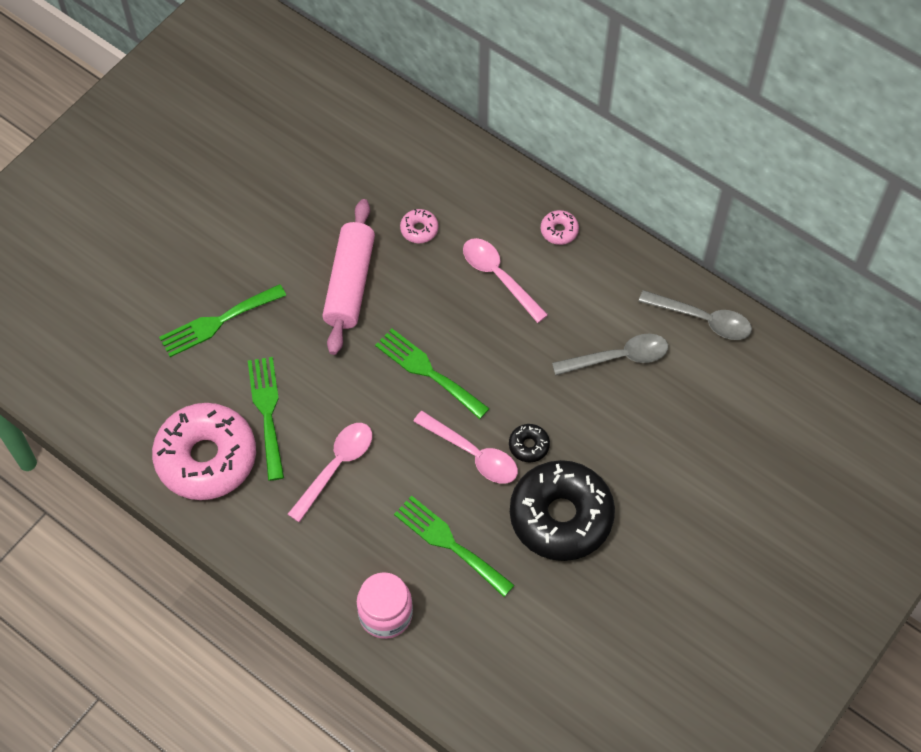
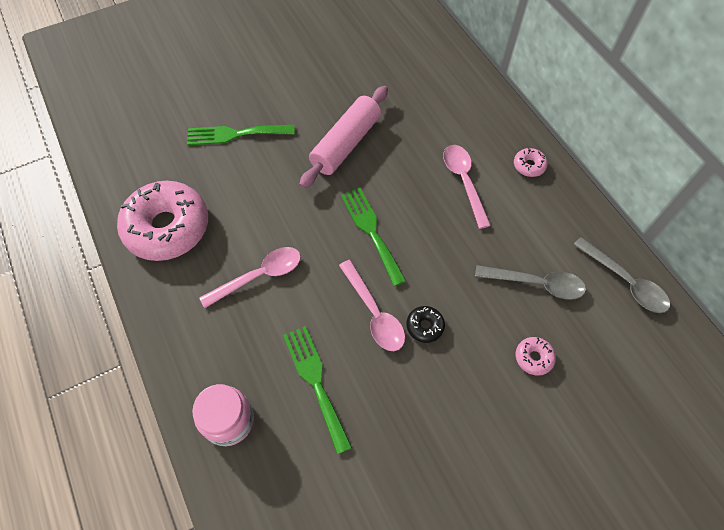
camera: 25 degrees right, 0 degrees up
green fork [248,357,284,481] -> none
pink donut [400,209,438,243] -> pink donut moved to [516,337,556,376]
black donut [510,460,615,561] -> none

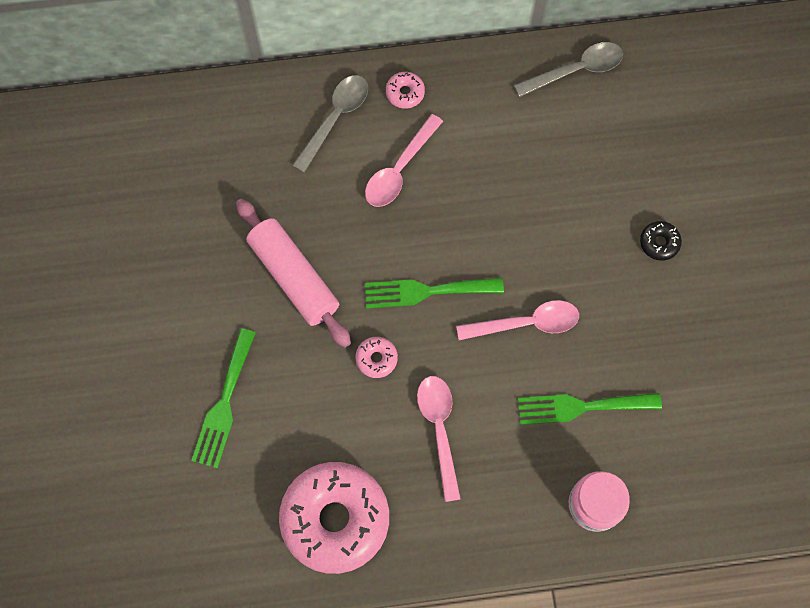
camera: 70 degrees left, 10 degrees up
black donut [407,306,445,343] -> black donut moved to [640,221,682,261]
pink spoon [443,145,491,229] -> pink spoon turned 60 degrees counterclockwise [365,114,443,207]
grey spoon [475,265,586,300] -> grey spoon moved to [292,75,368,173]
pink donut [516,337,556,376] -> pink donut moved to [356,337,398,378]

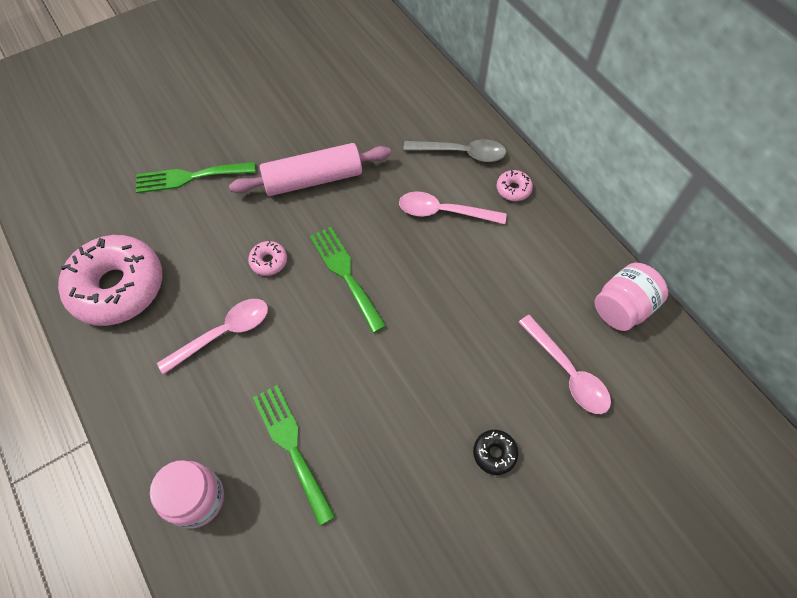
camera: 65 degrees right, 10 degrees down
pink rolling pin [236,199,351,348] -> pink rolling pin turned 45 degrees clockwise [229,143,391,196]
pink spoon [456,300,579,340] -> pink spoon moved to [519,315,611,414]
grey spoon [514,42,623,97] -> pink jar [594,263,668,331]

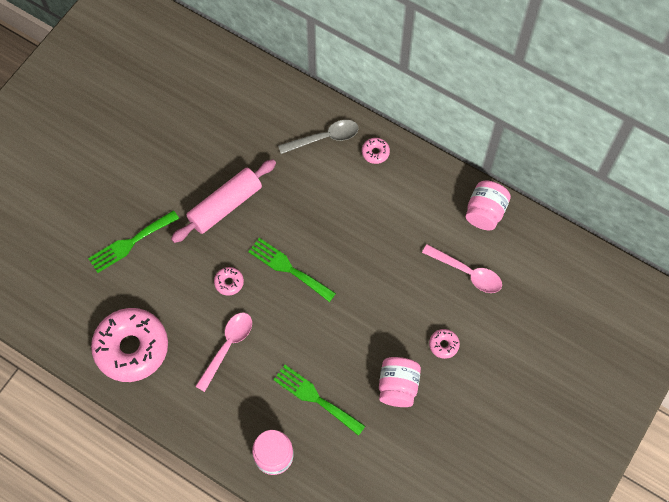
camera: 25 degrees left, 5 degrees up
pink spoon [399,191,507,224] -> none
black donut [473,430,518,475] -> pink donut [429,329,460,359]
none -> pink jar [379,357,421,407]

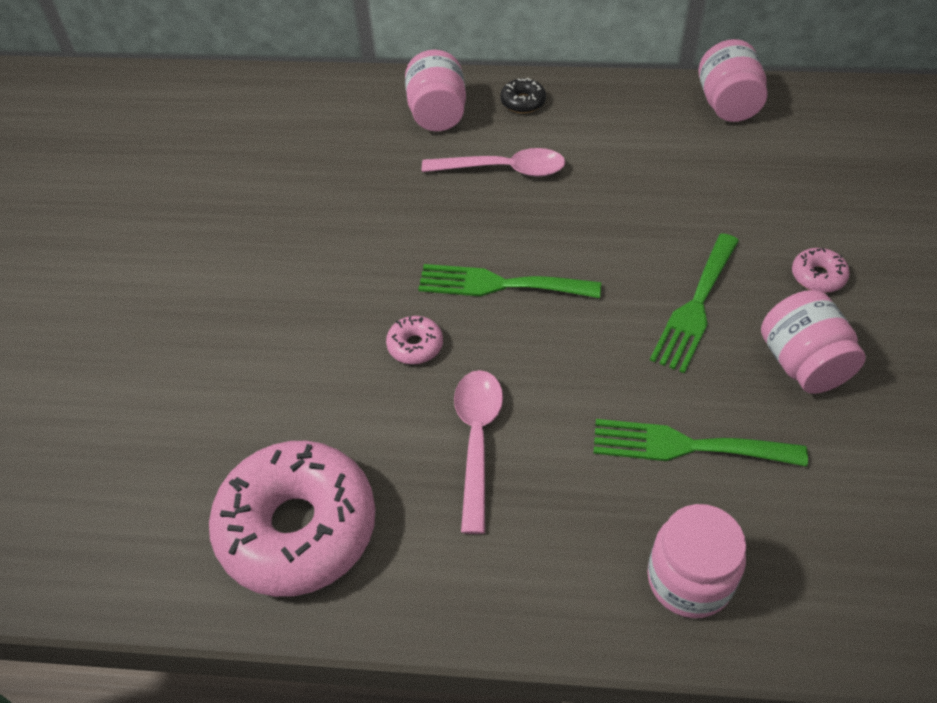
camera: 25 degrees left, 15 degrees down
green fork [88,210,179,273] -> green fork moved to [650,233,739,373]
pink rolling pin [171,159,276,243] -> none
grey spoon [278,120,359,154] -> pink jar [405,50,466,131]
pink donut [362,138,390,164] -> black donut [500,78,546,113]
pink spoon [422,244,502,293] -> pink spoon moved to [422,148,566,177]

